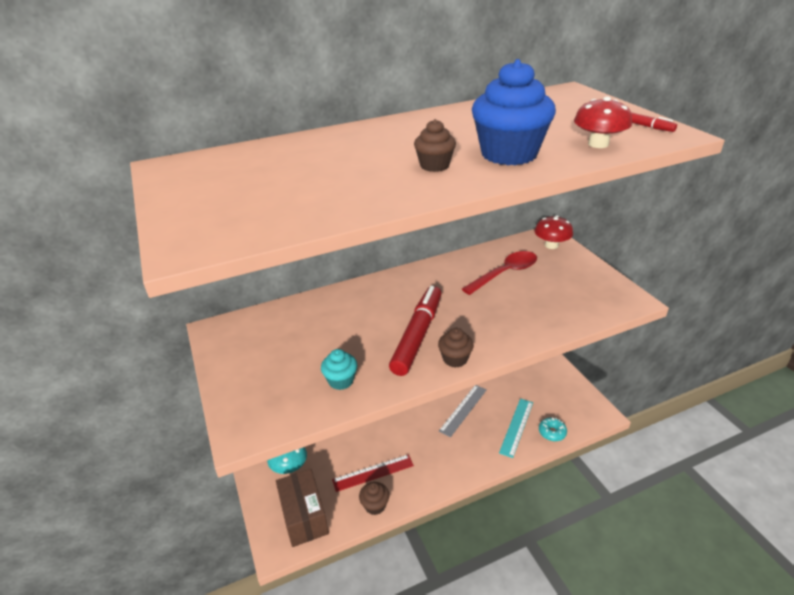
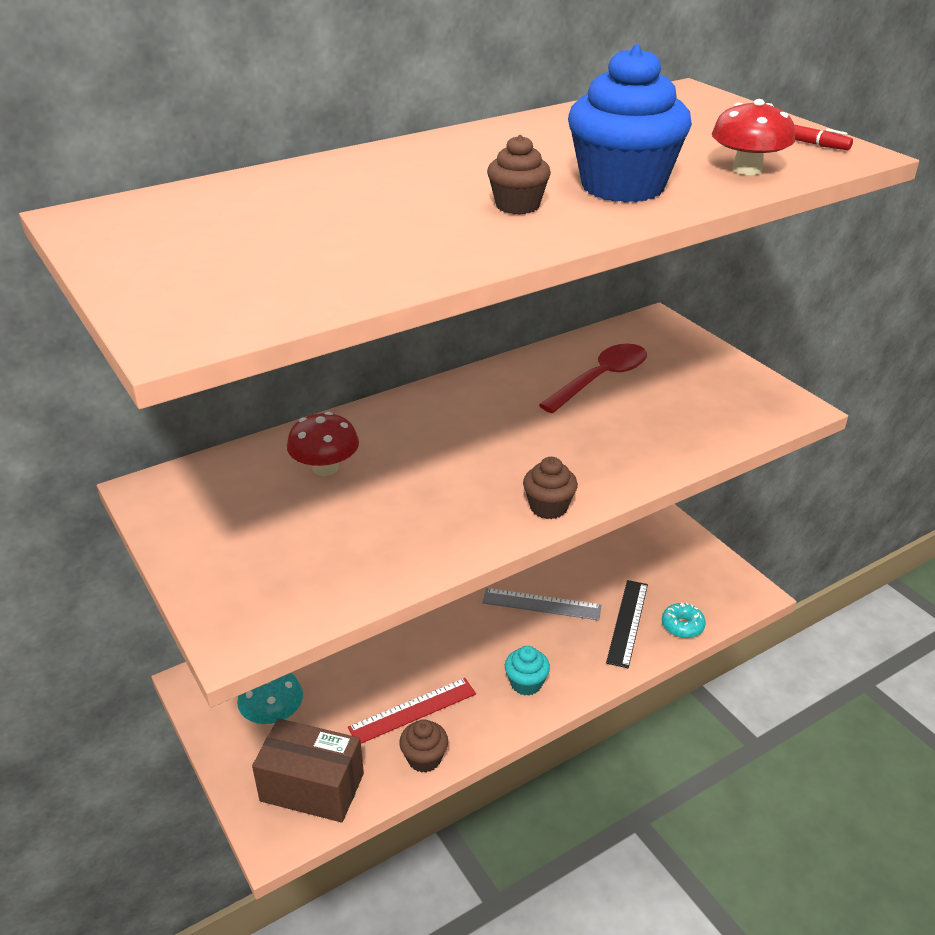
camera: 10 degrees left, 0 degrees up
brown box [276,469,329,547] -> brown box turned 45 degrees counterclockwise [252,718,364,823]
turquoise cupcake [321,349,357,390] -> turquoise cupcake moved to [505,646,550,696]
red marker [389,286,441,376] -> none
grey ruler [439,385,486,437] -> grey ruler turned 75 degrees clockwise [482,588,601,620]
turquoise ruler [499,398,533,458] -> black ruler [606,580,648,668]
red mushroom [535,215,573,249] -> red mushroom moved to [287,412,359,476]

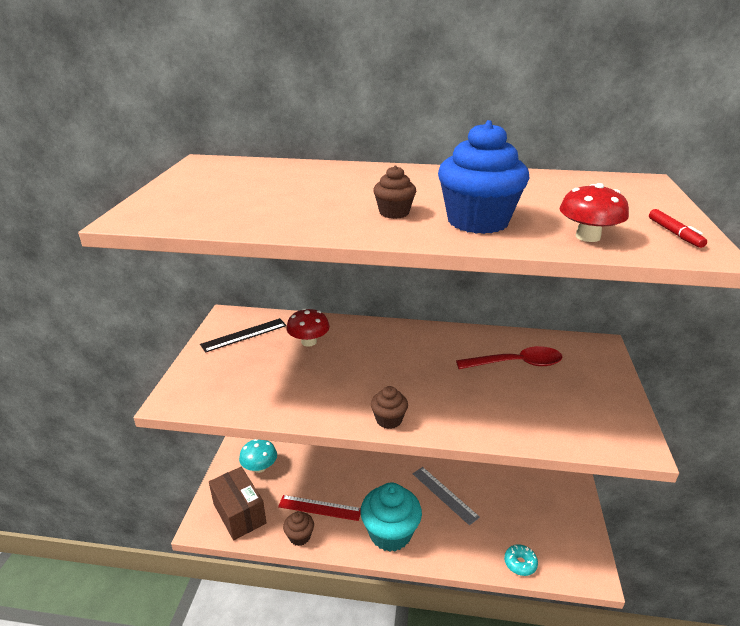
camera: 40 degrees right, 5 degrees down
turquoise cupcake [505,646,550,696] -> turquoise cupcake [360,483,422,552], size x1.97
black ruler [606,580,648,668] -> black ruler moved to [200,318,287,353]

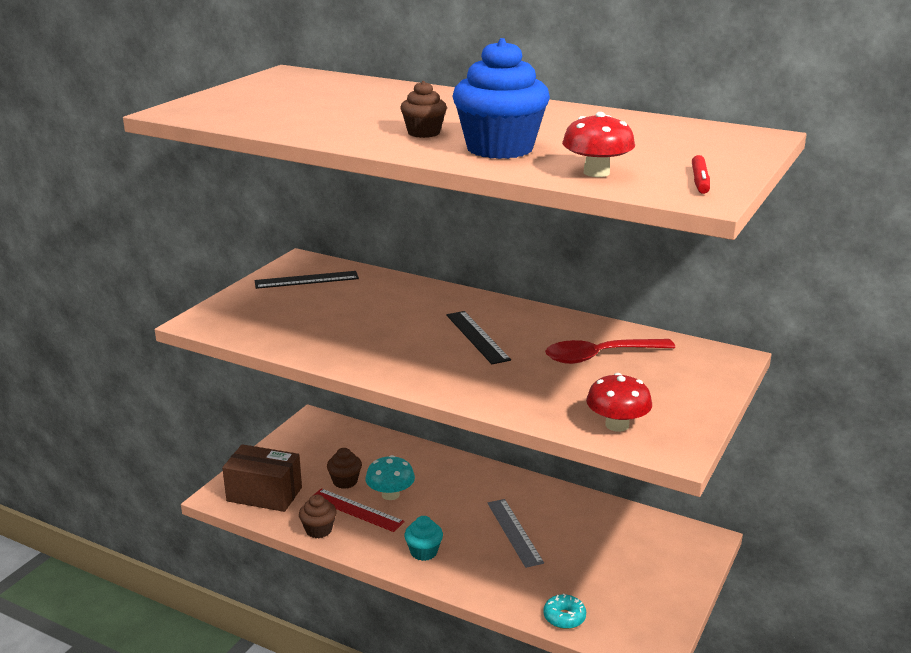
camera: 20 degrees right, 5 degrees down
brown box [209,467,266,540] -> brown box turned 60 degrees counterclockwise [222,444,302,512]
turquoise mushroom [239,439,277,473] -> turquoise mushroom moved to [365,455,415,500]
red mushroom [286,308,330,347] -> red mushroom moved to [586,373,652,432]
turquoise cupcake [360,483,422,552] -> turquoise cupcake [404,516,443,561], size x0.51
brown cupcake [371,386,408,429] -> brown cupcake moved to [327,448,362,489]
red spoon [456,346,563,369] -> red spoon turned 150 degrees clockwise [545,339,675,364]
none -> black ruler [446,311,511,364]

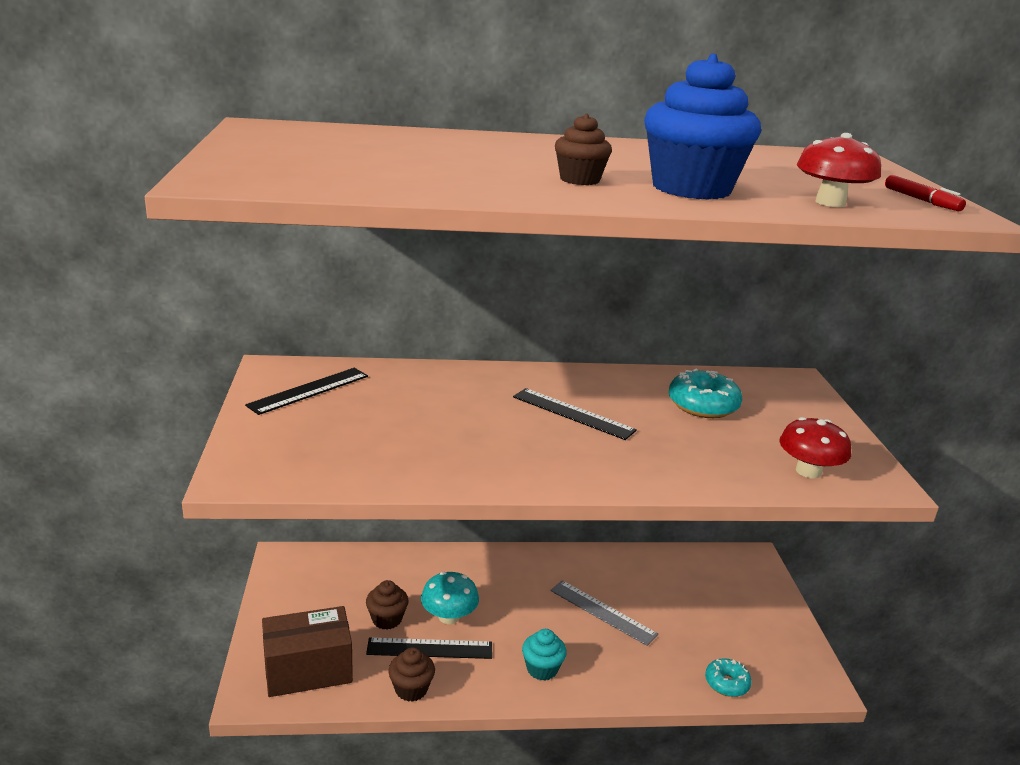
camera: 35 degrees left, 0 degrees up
red ruler [314,488,405,532] -> black ruler [366,638,492,659]
red spoon [545,339,675,364] -> turquoise donut [669,369,742,418]

